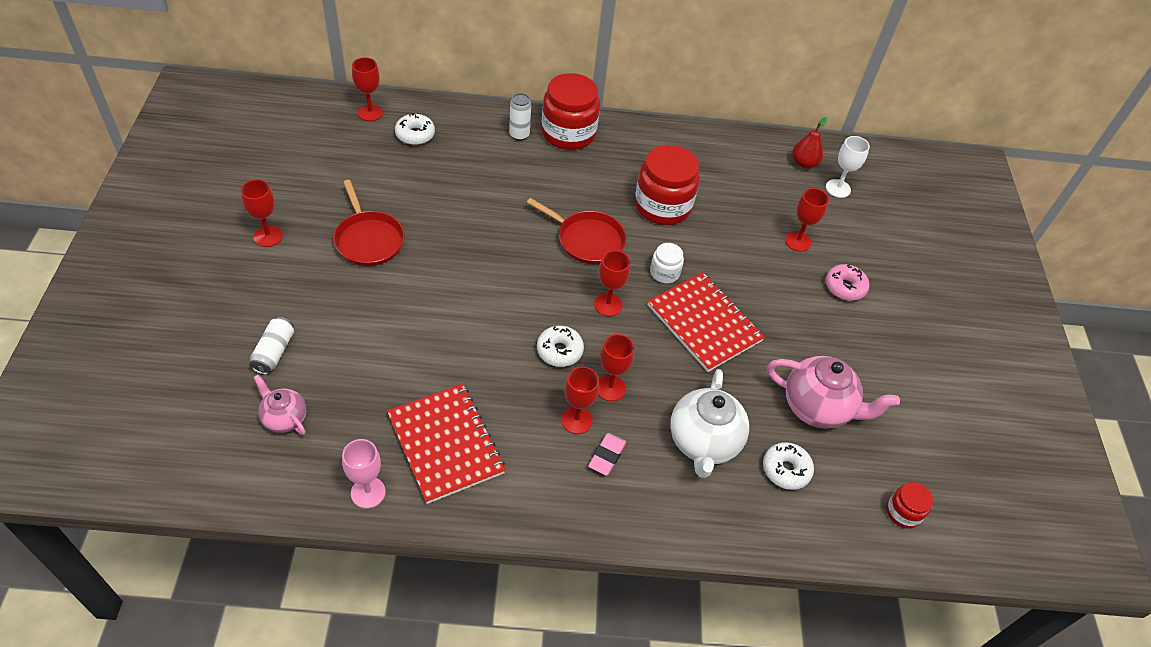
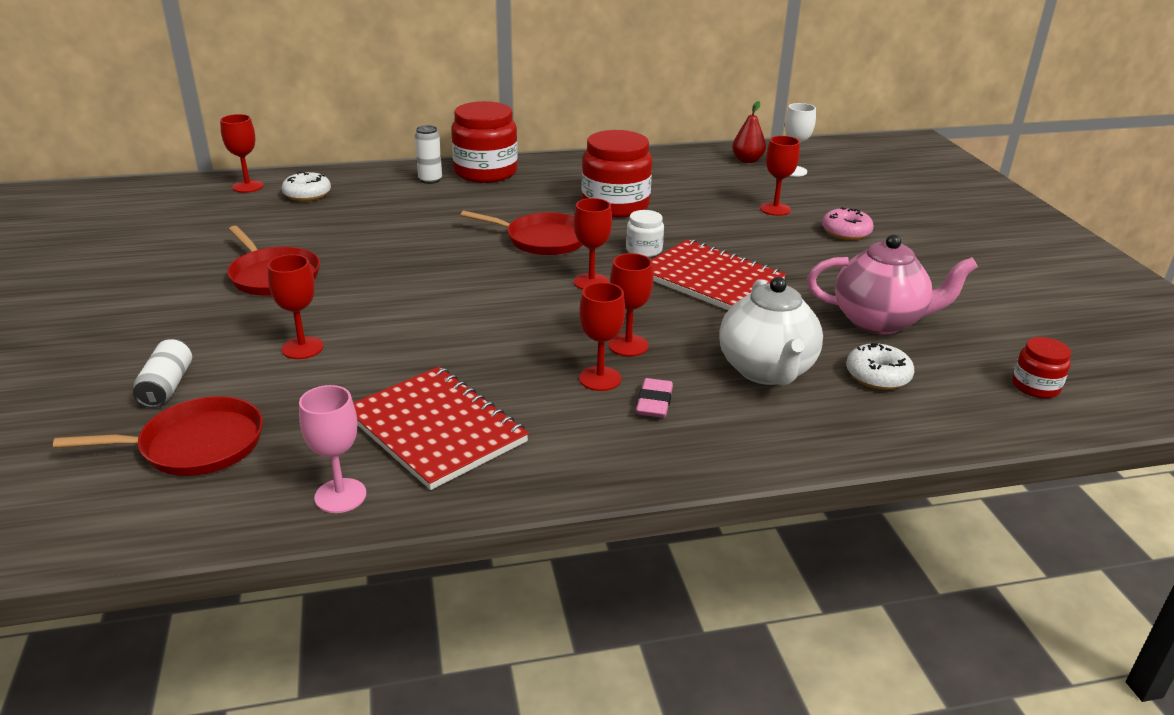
camera: 10 degrees left, 20 degrees down
red goblet [241,179,283,247] -> red goblet moved to [267,254,324,359]
pink teapot [253,375,306,435] -> red pan [53,396,263,476]
white donut [537,326,584,367] -> none

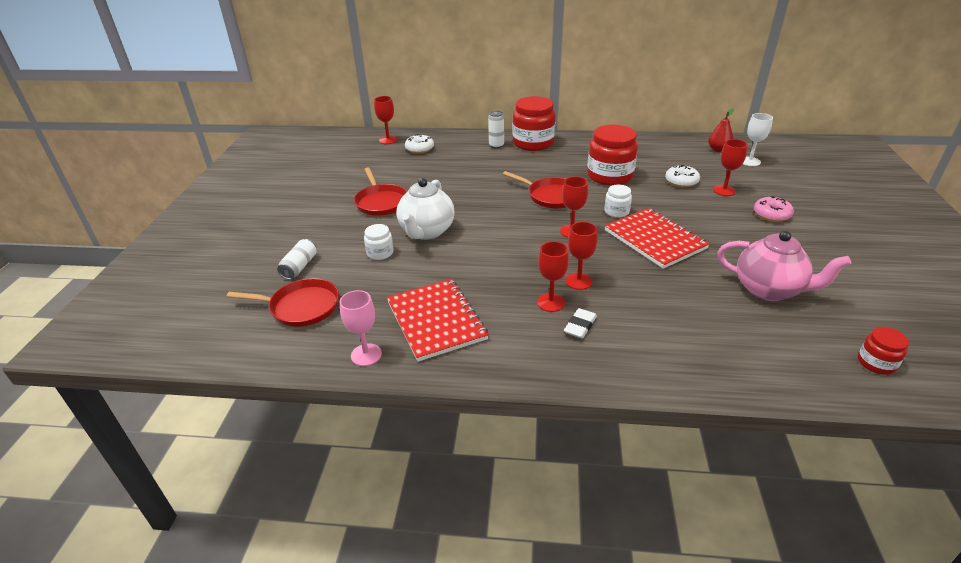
camera: 20 degrees right, 5 degrees up
red goblet [267,254,324,359] -> white jar [364,224,394,260]
pink eraser [636,378,673,418] -> white eraser [564,308,597,338]
white teapot [719,277,823,385] -> white teapot moved to [397,178,454,240]
white donut [846,343,914,390] -> white donut moved to [665,165,700,187]

